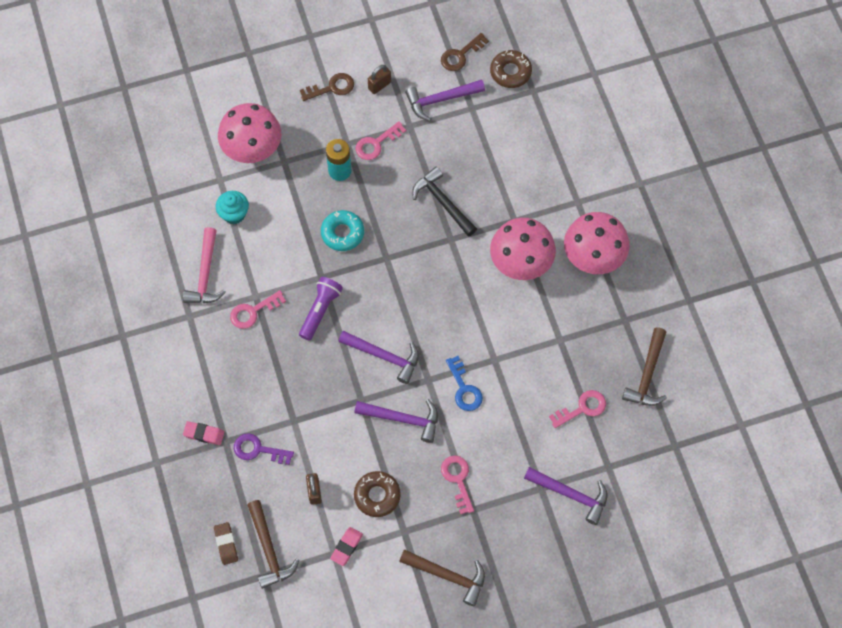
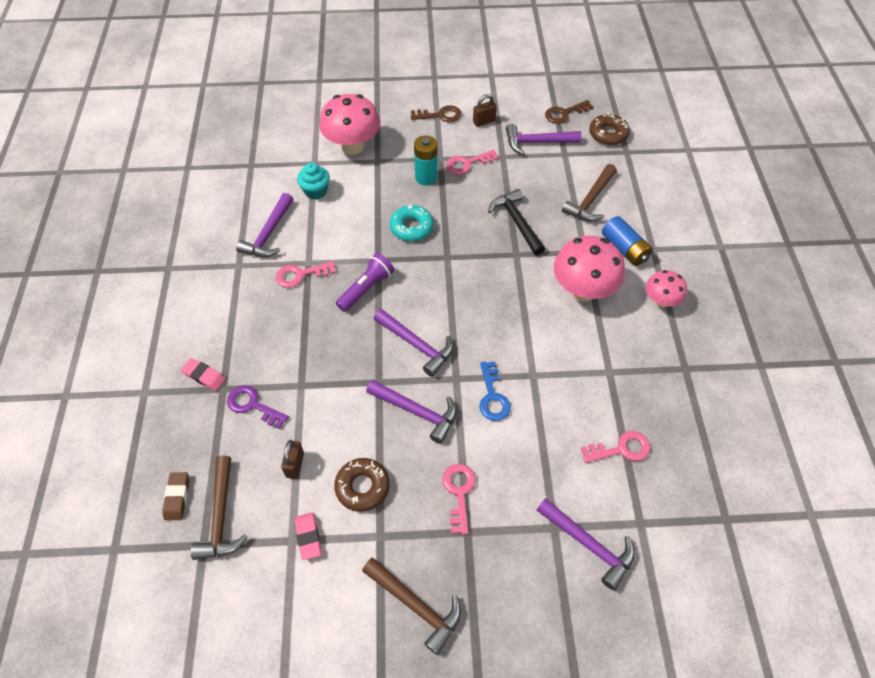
camera: 15 degrees right, 10 degrees down
pink hammer [183,227,226,303] -> purple hammer [236,193,293,257]
pink eraser [330,527,363,566] -> pink eraser turned 60 degrees counterclockwise [295,512,321,560]
pink mushroom [564,212,630,274] -> pink mushroom [646,270,687,308], size x0.58
brown hammer [622,328,667,406] -> brown hammer moved to [562,164,617,222]
none -> blue battery [602,216,653,266]

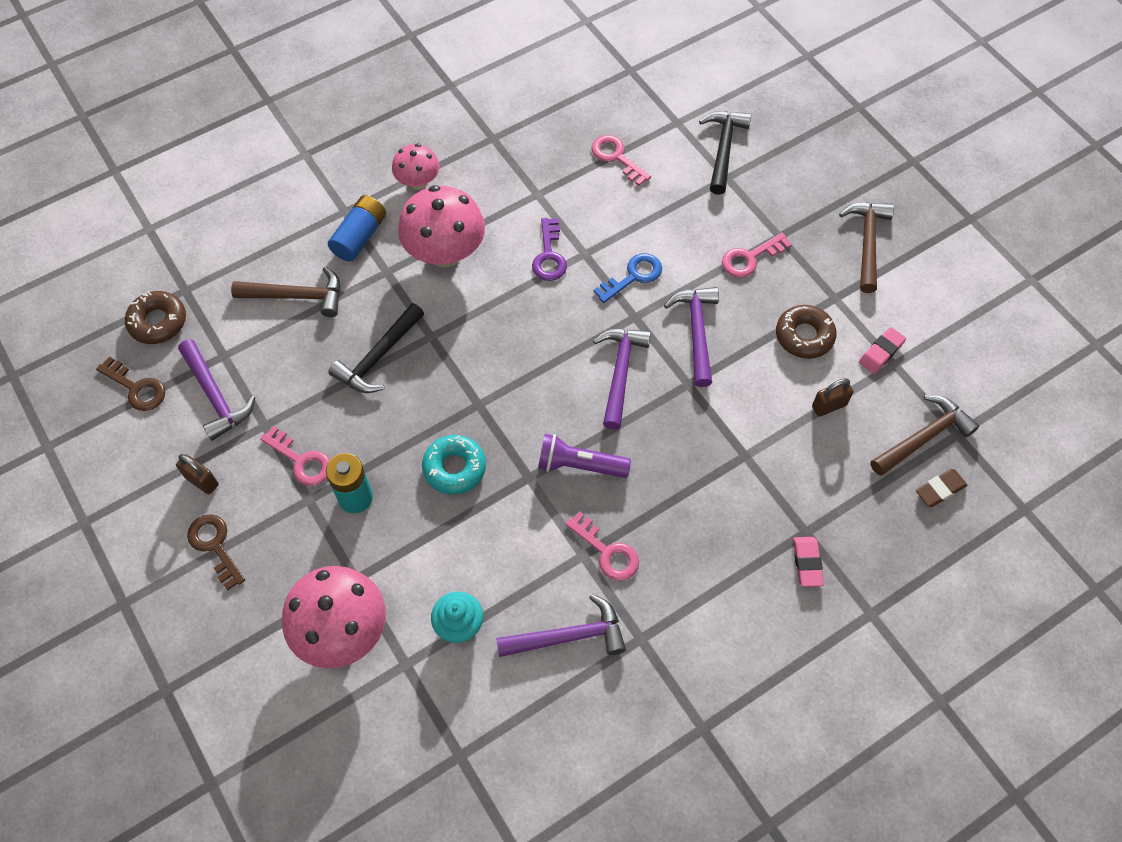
camera: 120 degrees left, 5 degrees up
purple key [227,385,289,429] -> purple key moved to [532,218,567,281]
purple hammer [537,498,635,591] -> black hammer [699,111,751,195]

